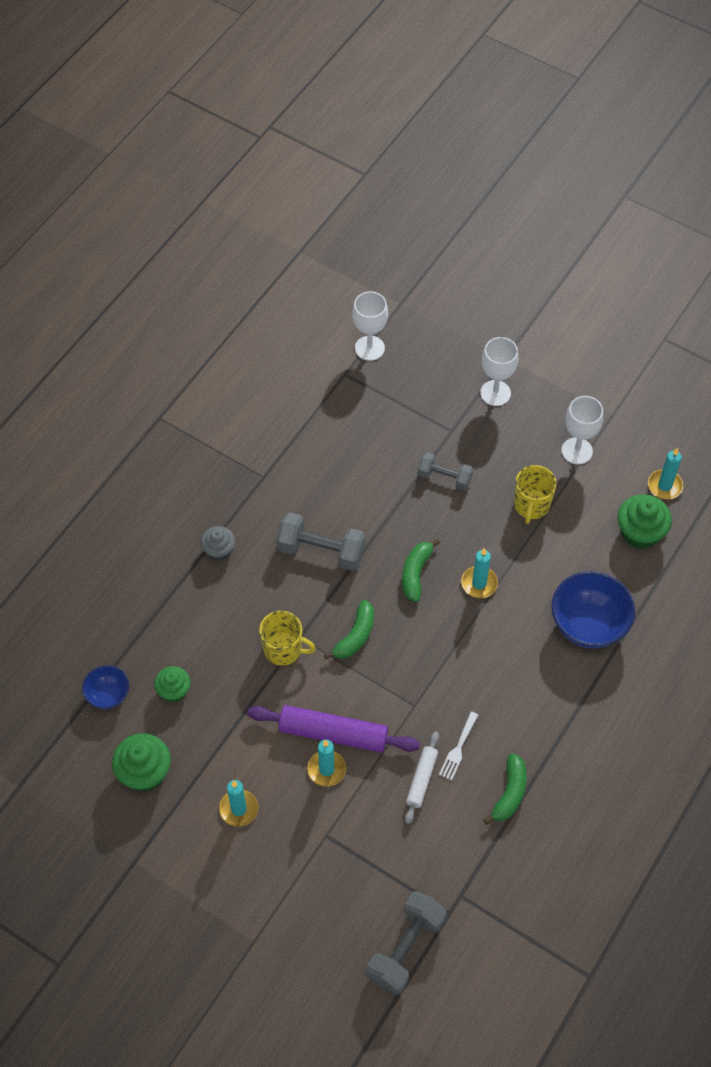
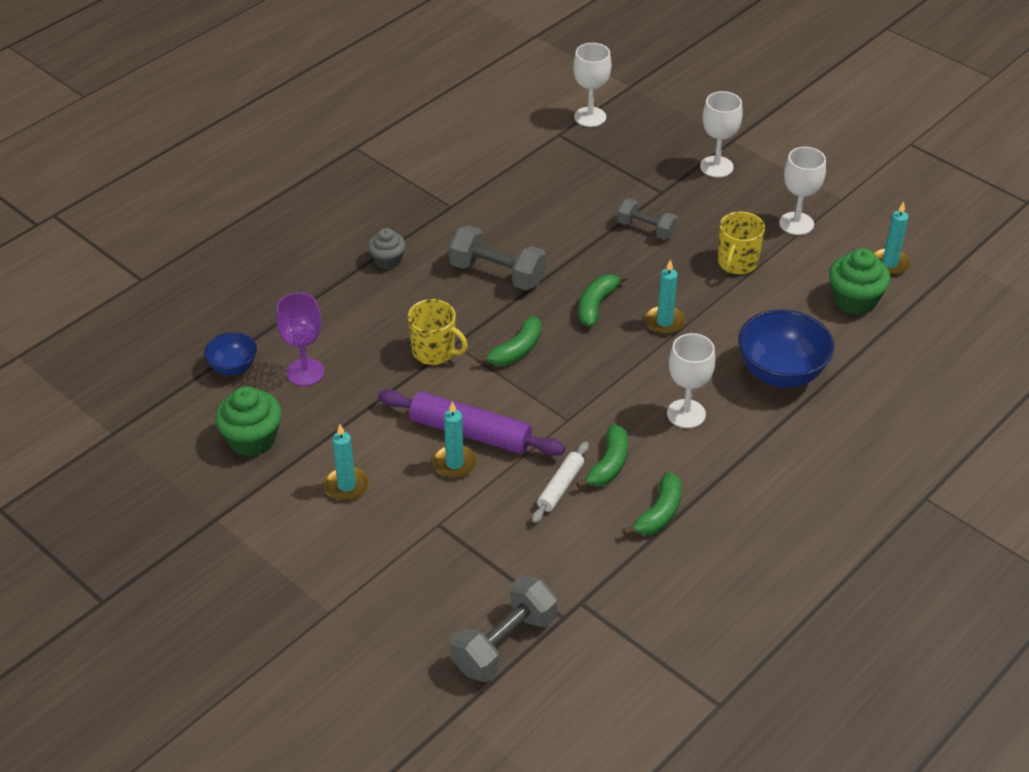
camera: 10 degrees right, 15 degrees down
green cupcake [154,666,191,703] -> purple goblet [276,292,325,386]
white fork [439,711,478,781] -> green banana [576,424,628,488]
none -> white goblet [667,333,715,428]

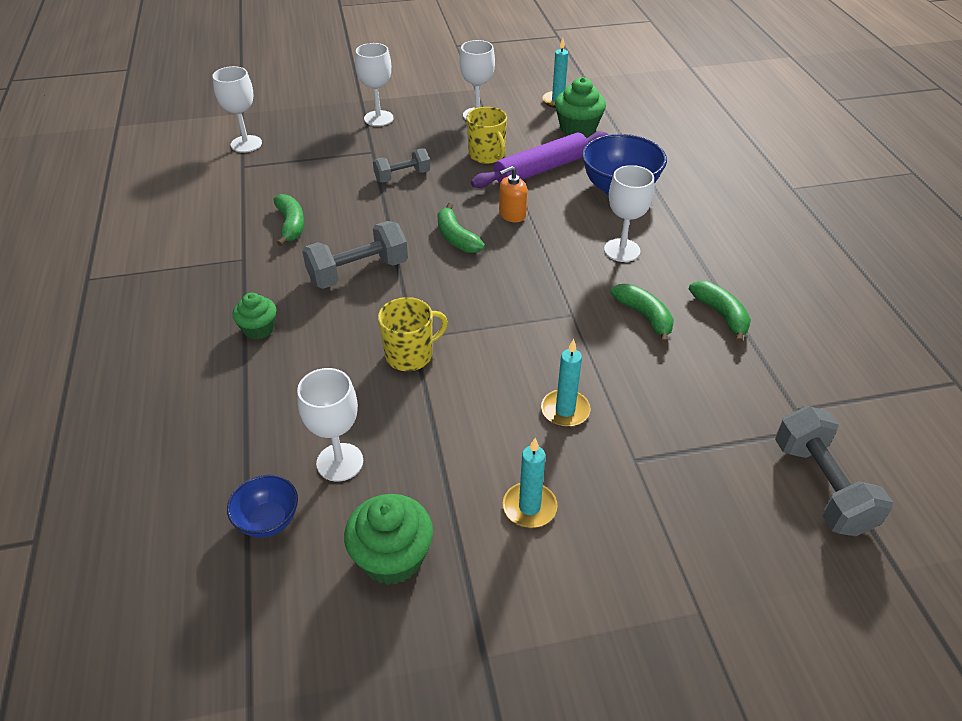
camera: 55 degrees left, 0 degrees up
purple goblet [276,292,325,386] -> white goblet [297,368,363,482]
grey cupcake [368,228,406,269] -> green cupcake [233,293,276,339]
purple rolling pin [378,390,565,456] -> purple rolling pin moved to [471,131,608,188]
green banana [477,316,542,366] -> green banana moved to [274,194,304,246]
white rolling pin [532,442,589,523] -> none
turquoise candle [645,259,686,335] -> orange soap dispenser [499,166,527,223]

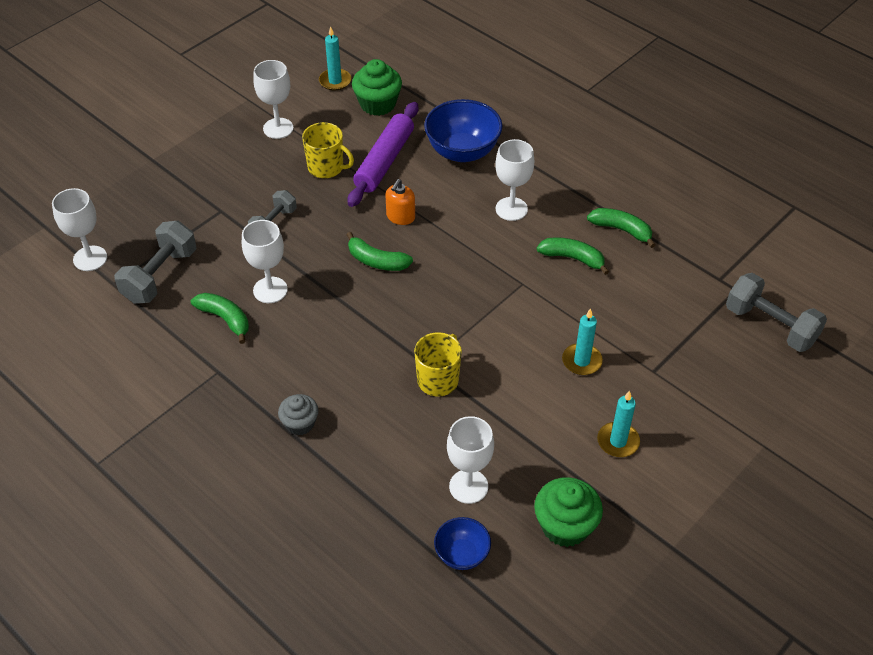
camera: 35 degrees left, 5 degrees up
green cupcake [233,293,276,339] -> grey cupcake [278,394,318,435]
grey dumbbell [302,221,408,289] -> grey dumbbell moved to [114,221,197,303]
white goblet [355,43,393,126] -> white goblet moved to [242,220,288,303]

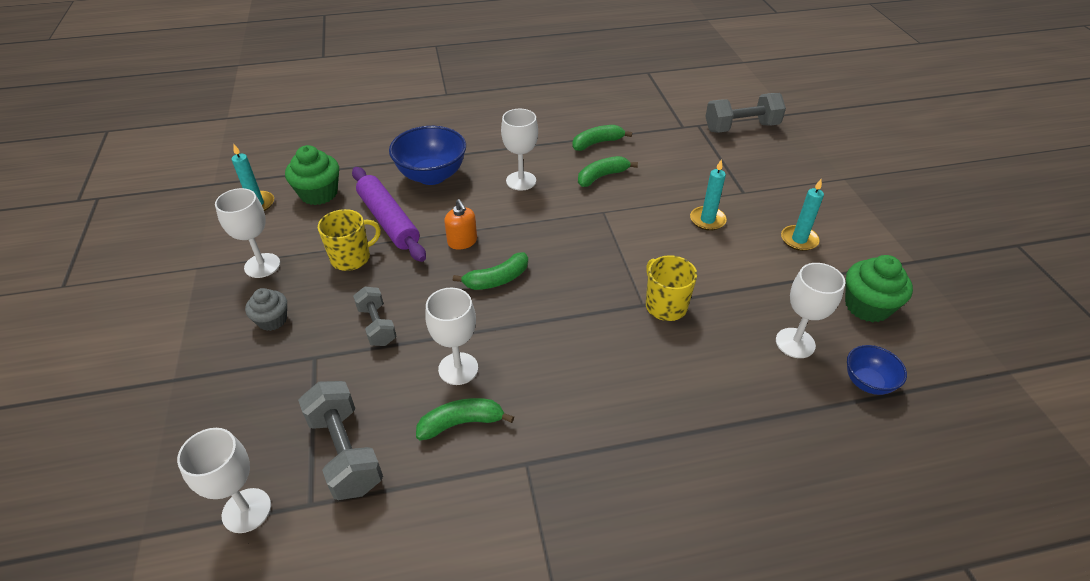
camera: 55 degrees left, 5 degrees down
grey cupcake [278,394,318,435] -> grey cupcake moved to [245,288,287,331]

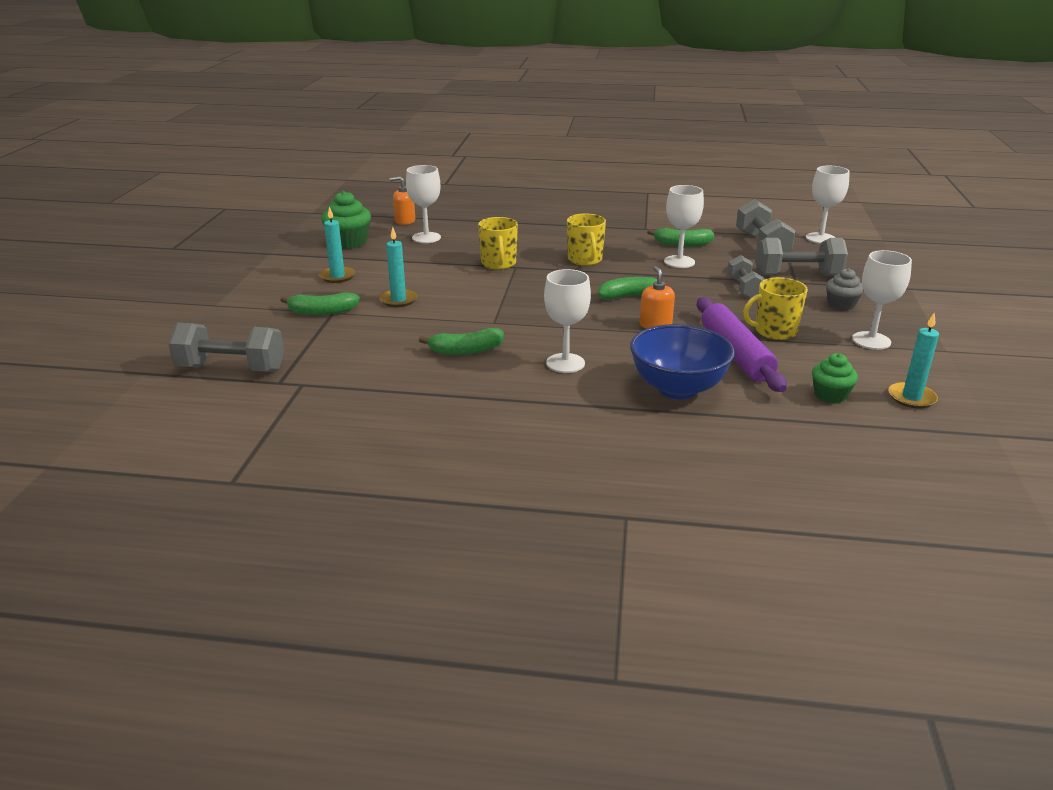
camera: 160 degrees left, 15 degrees down
green cupcake [285,145,339,205] -> green cupcake [812,353,858,403], size x0.64
green banana [572,125,632,151] -> green banana moved to [280,292,360,315]
blue bowl [847,345,907,395] -> orange soap dispenser [390,177,415,225]
none -> yellow mug [567,213,606,266]
none -> grey dumbbell [755,238,848,276]

